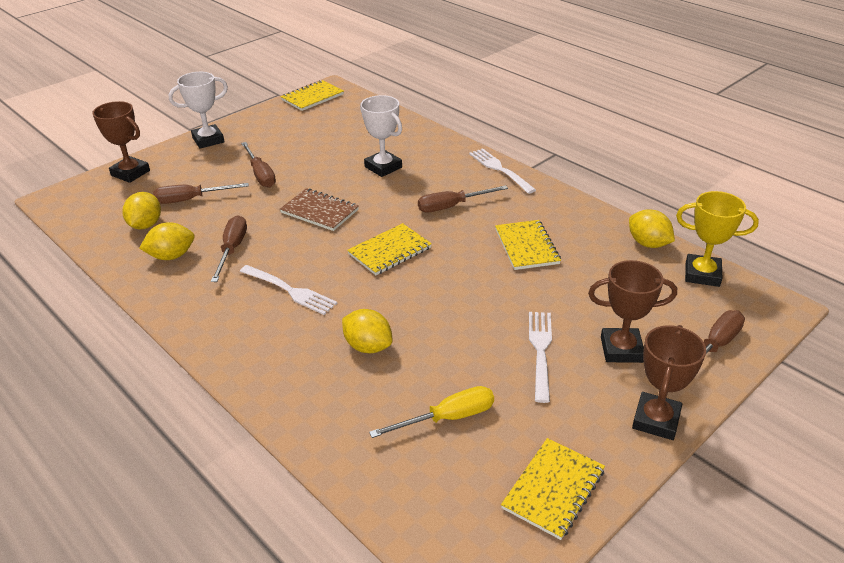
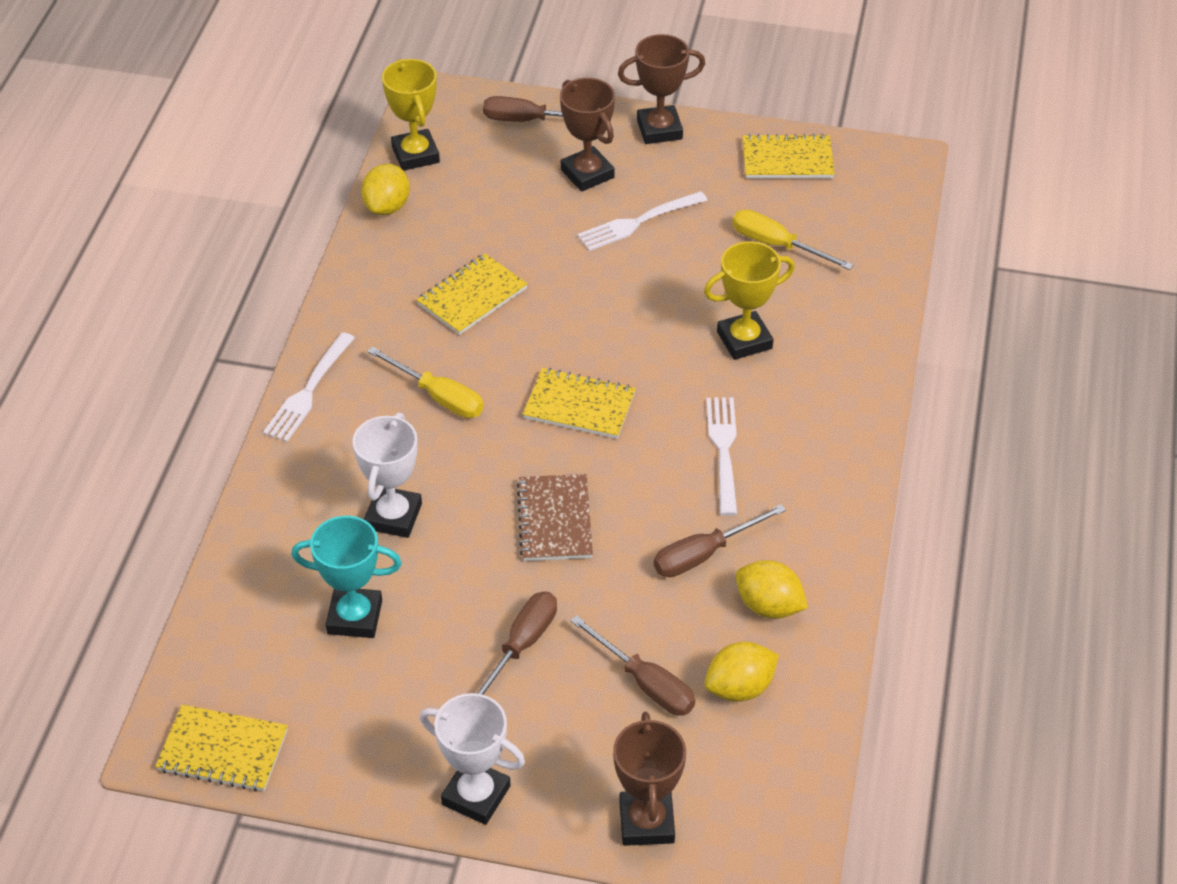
camera: 125 degrees left, 10 degrees up
yellow lemon [342,309,393,353] -> yellow trophy [704,241,795,360]
brown screwdriver [418,185,508,212] -> yellow screwdriver [367,346,484,418]
none -> turquoise trophy [291,516,402,638]

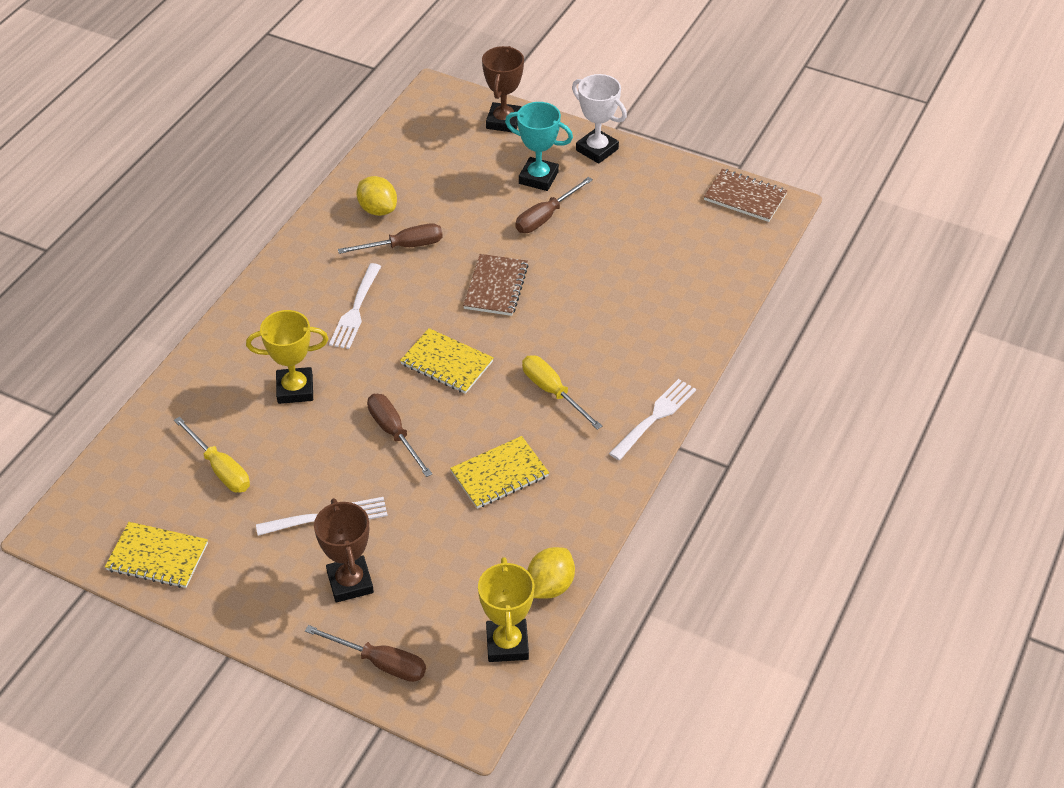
camera: 165 degrees left, 0 degrees up
yellow notebook [155,705,288,792] -> brown notebook [704,169,788,222]
turquoise trophy [291,516,402,638] -> turquoise trophy moved to [505,102,573,191]
white trophy [353,413,422,538] -> none
brown screwdriver [570,615,695,716] -> brown screwdriver moved to [367,394,432,477]
brown trophy [618,34,705,144] -> none
yellow lemon [705,642,779,702] -> none

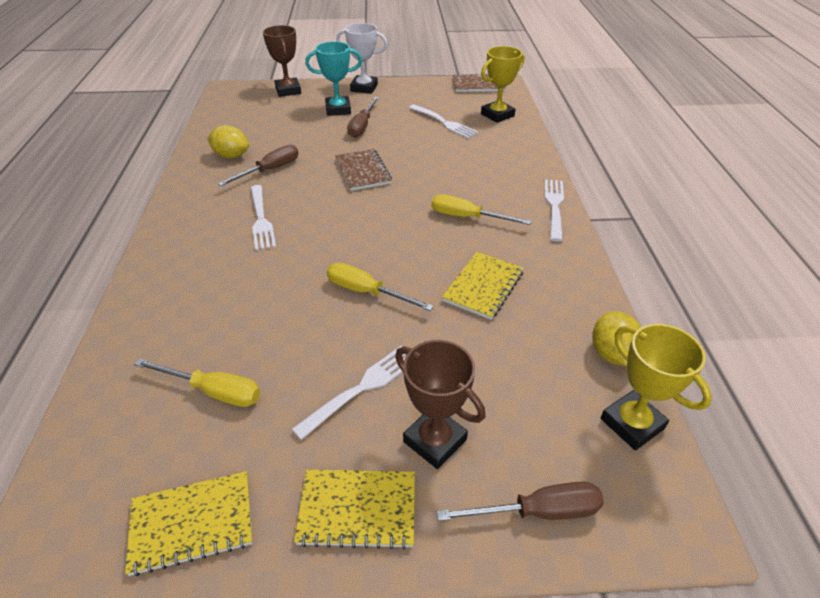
camera: 30 degrees left, 5 degrees down
yellow trophy [246,310,328,404] -> yellow trophy moved to [481,46,524,123]
brown screwdriver [367,394,432,477] -> yellow screwdriver [327,263,434,311]
yellow notebook [400,328,494,394] -> yellow notebook moved to [294,469,415,549]
none -> white fork [409,105,479,139]

